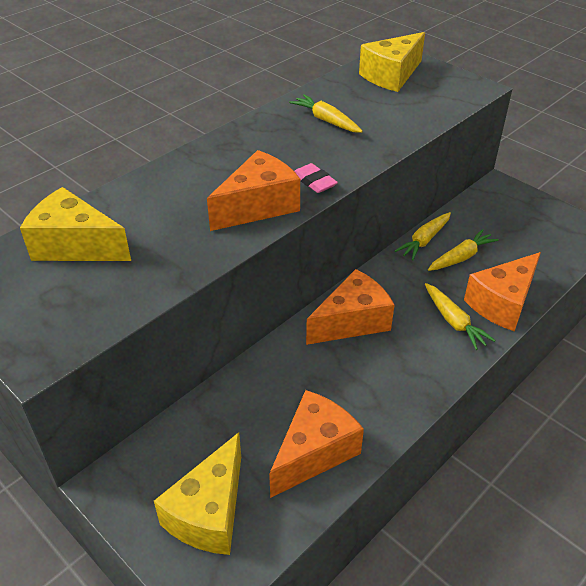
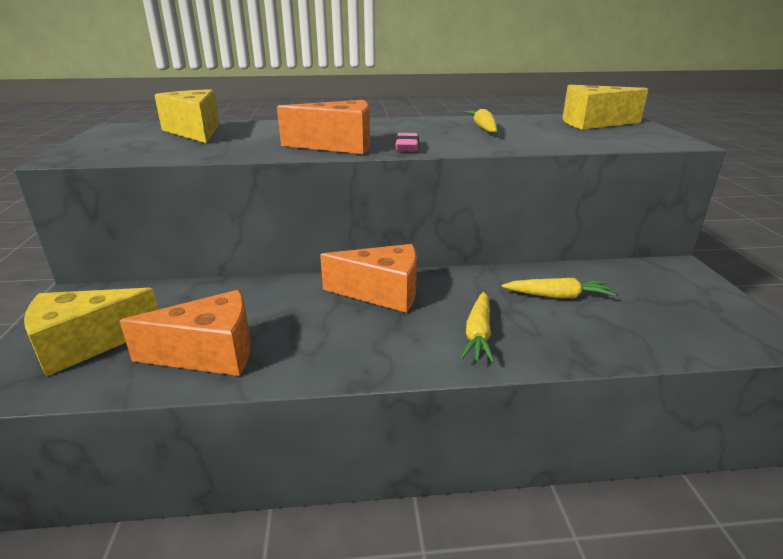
camera: 40 degrees right, 15 degrees down
yellow carrot [395,212,451,260] -> none
orange cheese [464,252,541,332] -> none

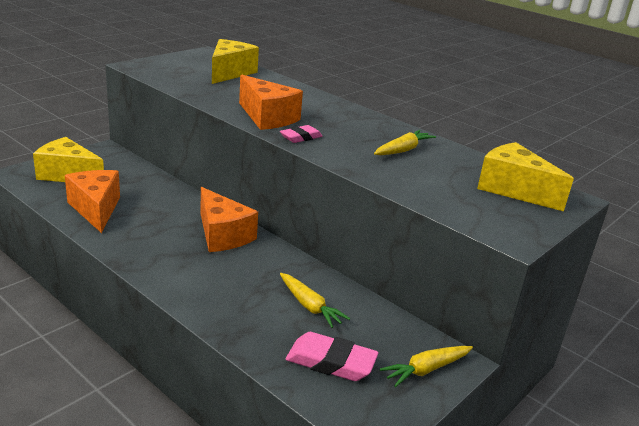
camera: 45 degrees right, 0 degrees up
orange cheese [120,290,251,376] -> orange cheese turned 150 degrees counterclockwise [65,170,120,233]
yellow carrot [461,292,494,363] -> yellow carrot moved to [380,346,473,387]
none -> pink eraser [286,332,378,381]

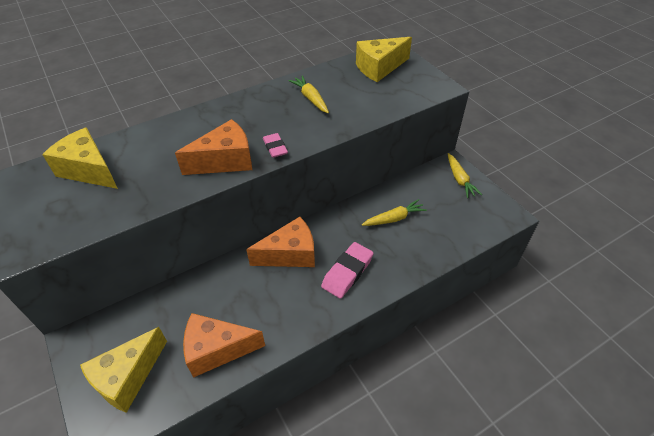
camera: 70 degrees left, 20 degrees up
pink eraser [286,332,378,381] -> pink eraser moved to [321,242,374,299]

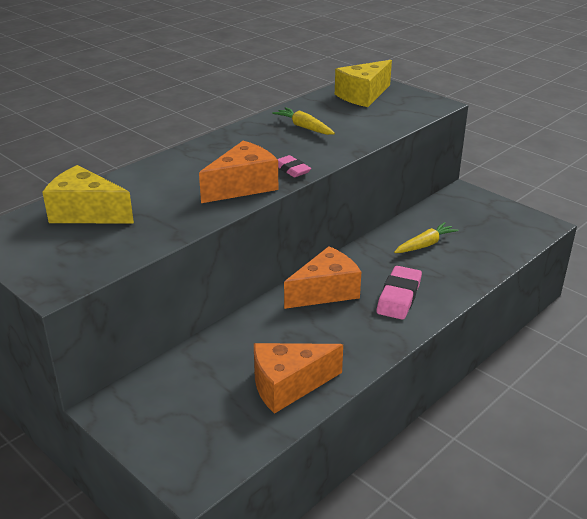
camera: 15 degrees left, 15 degrees down
yellow cheese [80,327,167,413] -> none
yellow carrot [448,153,482,198] -> none

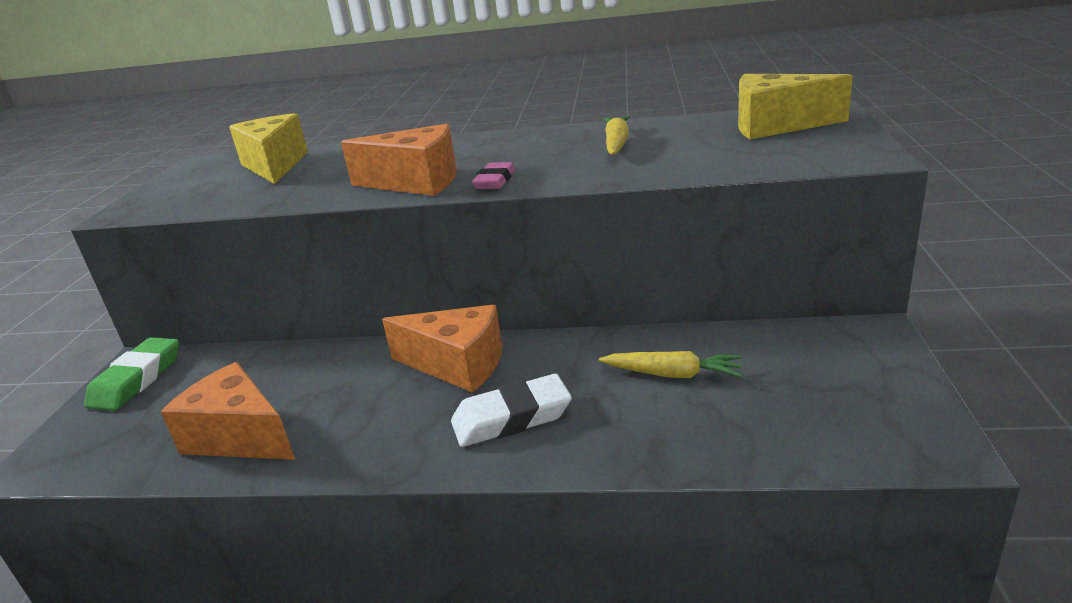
camera: 55 degrees right, 5 degrees down
pink eraser [376,266,422,320] -> white eraser [451,374,572,447]
none -> green eraser [84,337,179,411]

